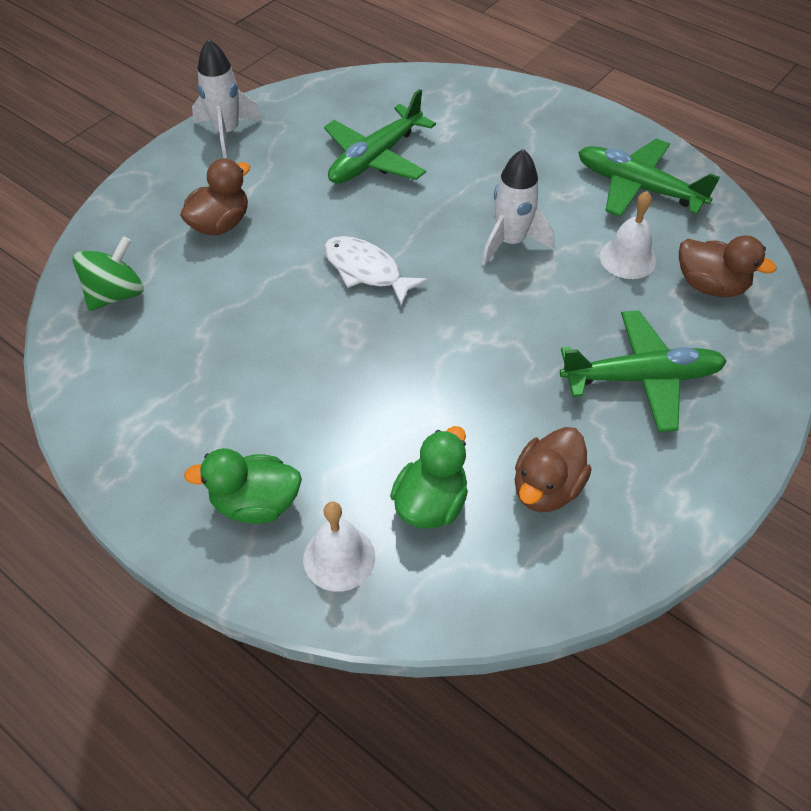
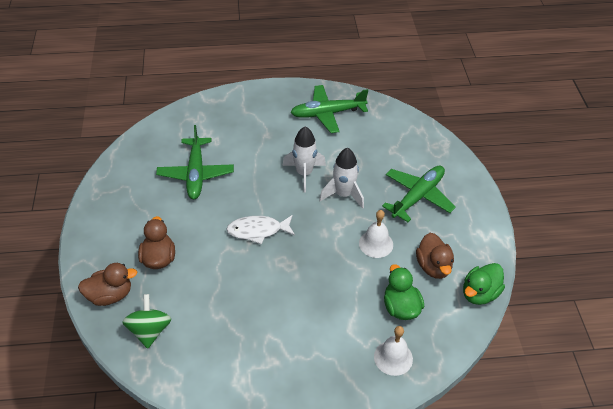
camera: 45 degrees left, 5 degrees down
green duck [184,448,302,524] -> green duck moved to [463,263,505,305]
white rocket [192,39,262,158] -> white rocket moved to [319,148,364,209]
white bell [599,191,656,279] -> white bell moved to [359,210,393,258]
brown duck [679,235,777,297] -> brown duck moved to [78,263,137,306]

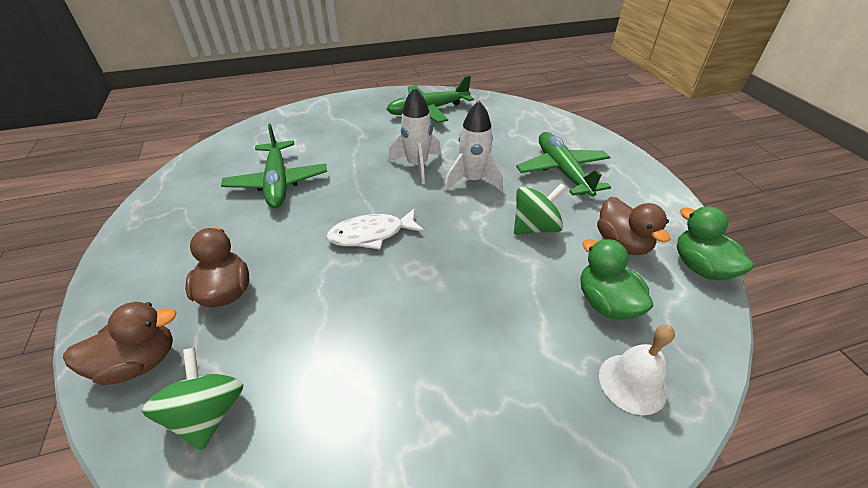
camera: 10 degrees left, 5 degrees down
white bell [359,210,393,258] -> green spinning top [514,183,566,235]
green plane [382,166,456,222] -> green plane turned 45 degrees counterclockwise [516,132,611,197]
green duck [463,263,505,305] -> green duck turned 120 degrees clockwise [677,206,754,280]

